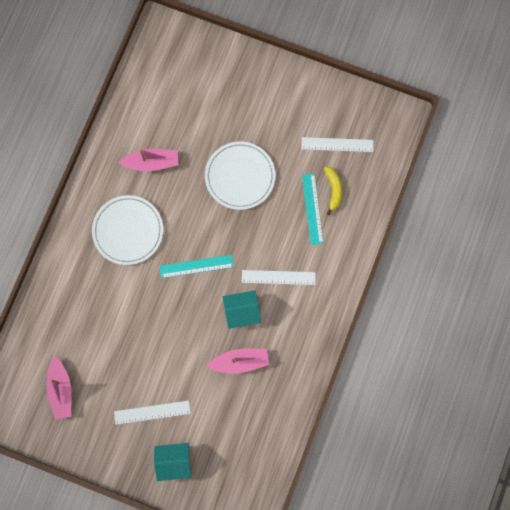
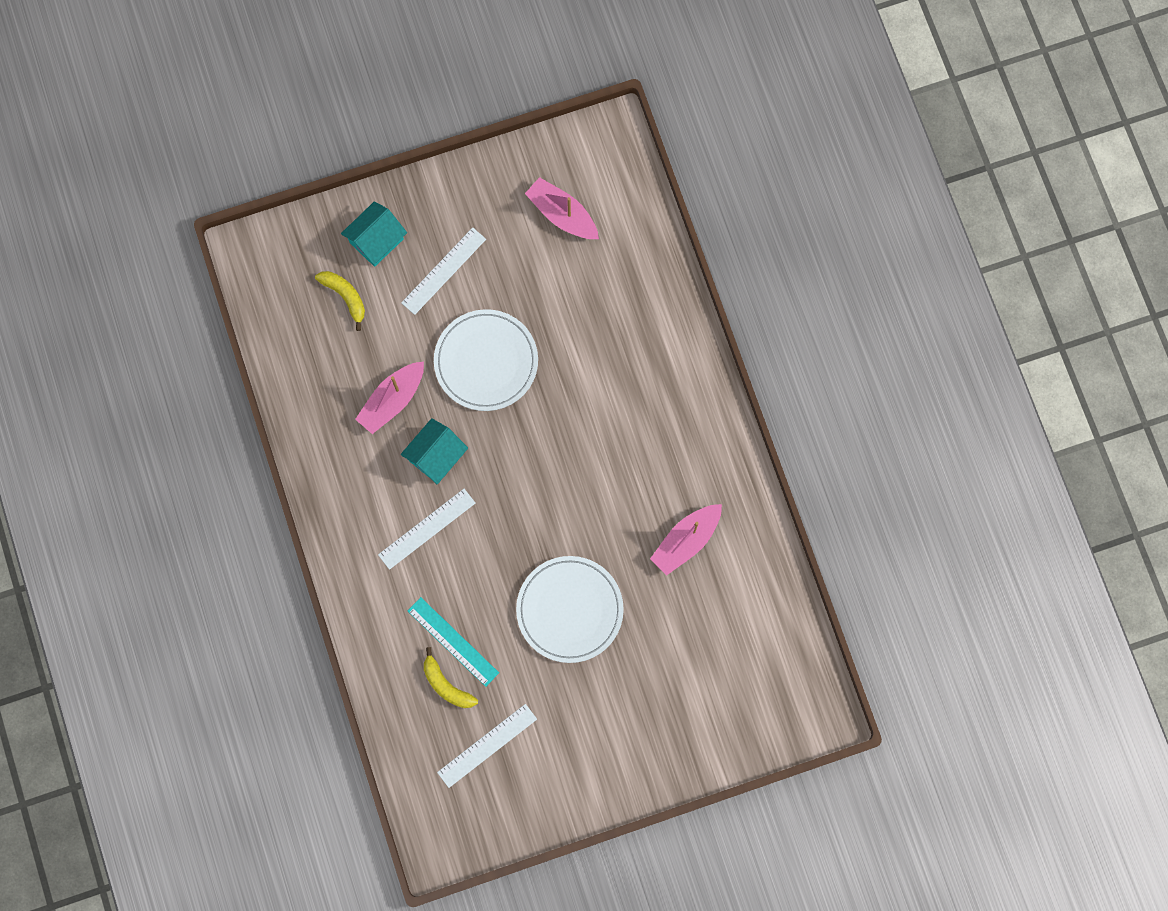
camera: 140 degrees right, 0 degrees up
white plate [92,195,163,265] -> white plate moved to [434,309,538,411]
turquoise ruler [160,255,234,278] -> none
none -> yellow banana [315,271,365,331]

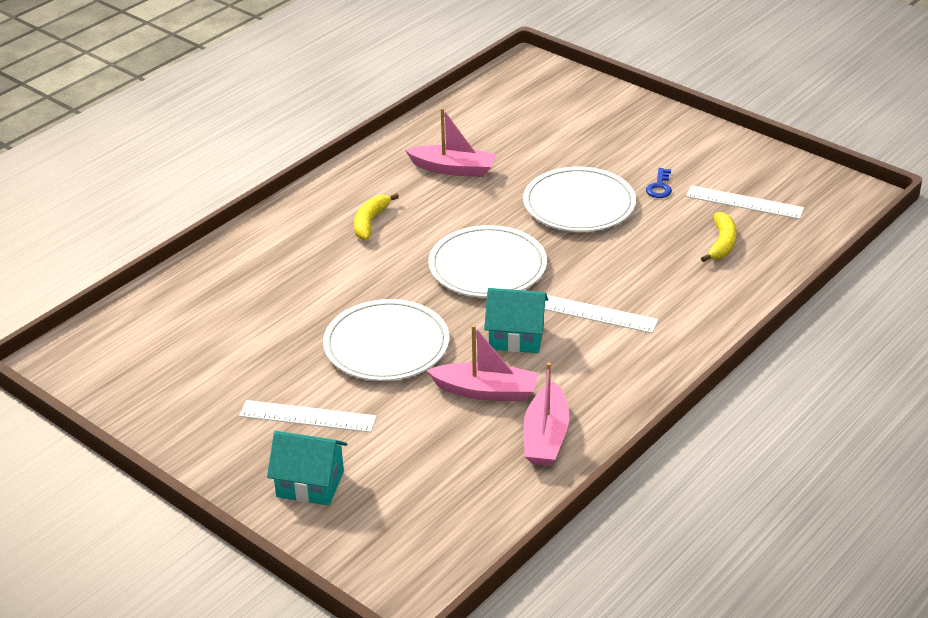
camera: 120 degrees left, 40 degrees down
yellow banana [315,271,365,331] -> yellow banana moved to [354,193,399,240]
turquoise ruler [408,597,499,687] -> none
pink boat [525,177,599,239] -> pink boat moved to [524,362,569,466]
none -> white plate [428,225,547,297]
none -> blue key [646,168,672,198]

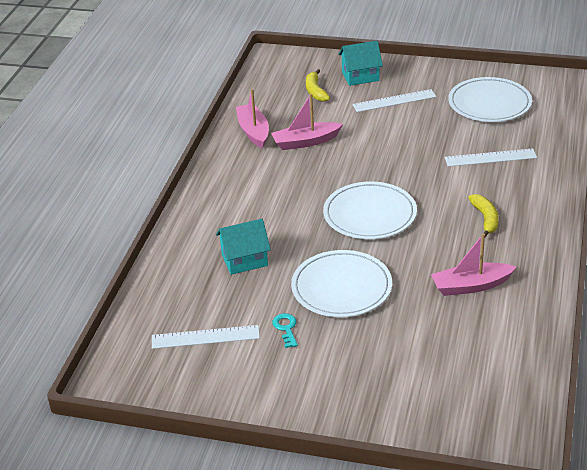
camera: 155 degrees right, 0 degrees up
white plate [323,299,449,381] -> white plate moved to [448,77,532,122]
turquoise house [484,288,548,353] -> turquoise house moved to [216,219,271,275]
white ruler [545,295,659,333] -> white ruler moved to [445,149,537,167]
blue key [646,168,672,198] -> turquoise key [272,313,298,348]
yellow banana [701,212,737,262] -> yellow banana moved to [306,69,330,102]

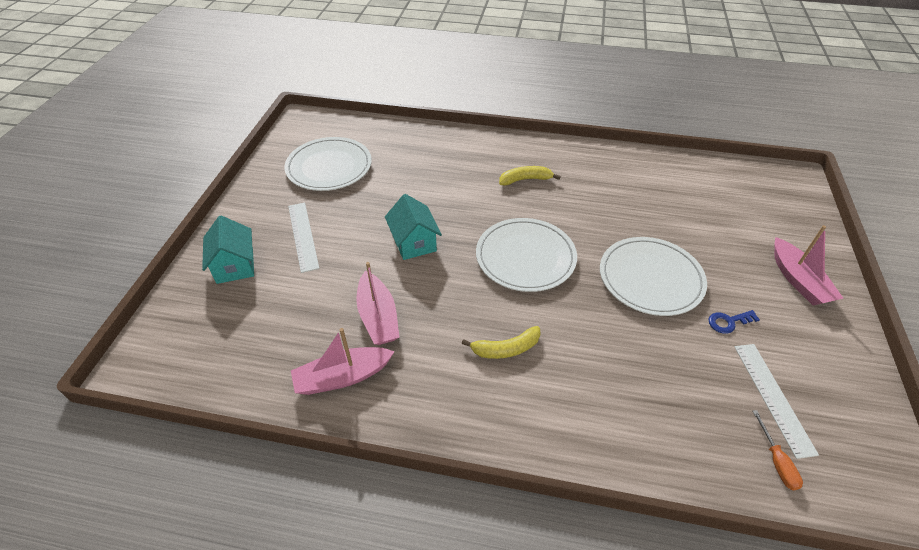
camera: 95 degrees left, 10 degrees up
turquoise house [216,219,271,275] -> turquoise house moved to [385,194,442,260]
turquoise key [272,313,298,348] -> blue key [708,310,760,334]
yellow banana [306,69,330,102] -> yellow banana moved to [462,326,541,359]
pink boat [431,233,516,296] -> pink boat moved to [774,225,844,305]
white ruler [445,149,537,167] -> none
none -> orange screwdriver [753,410,803,490]

